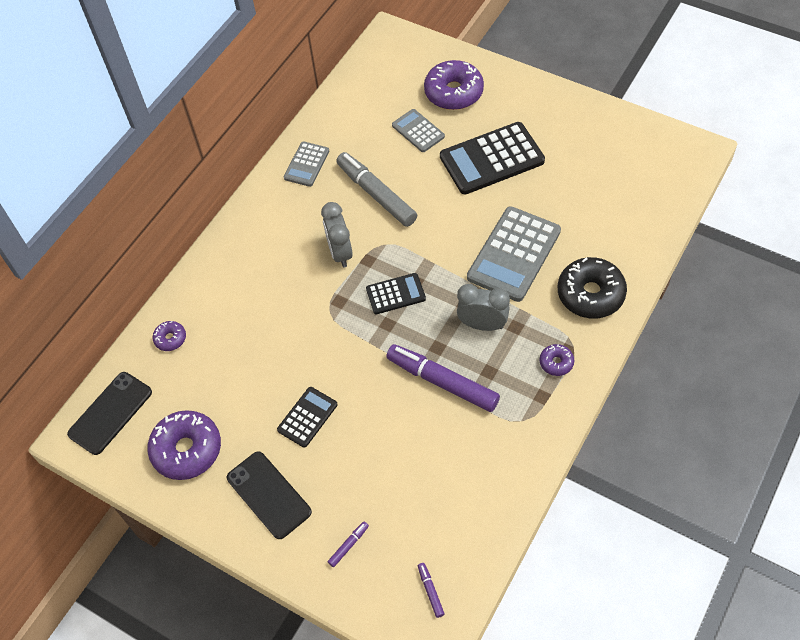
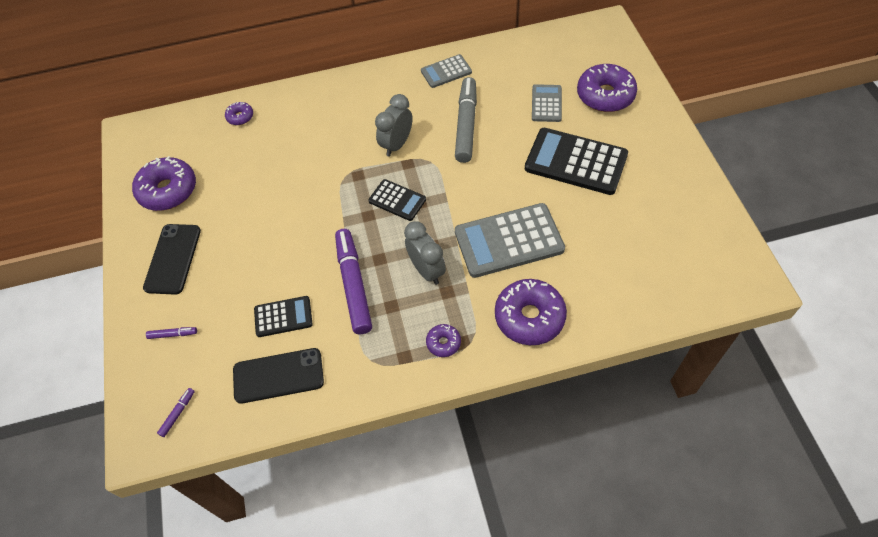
camera: 45 degrees right, 0 degrees up
black phone [67,372,152,455] -> black phone moved to [233,348,324,404]
black calculator [277,387,338,448] -> black calculator moved to [254,296,313,337]
black donut [558,257,627,319] -> purple donut [495,279,567,345]

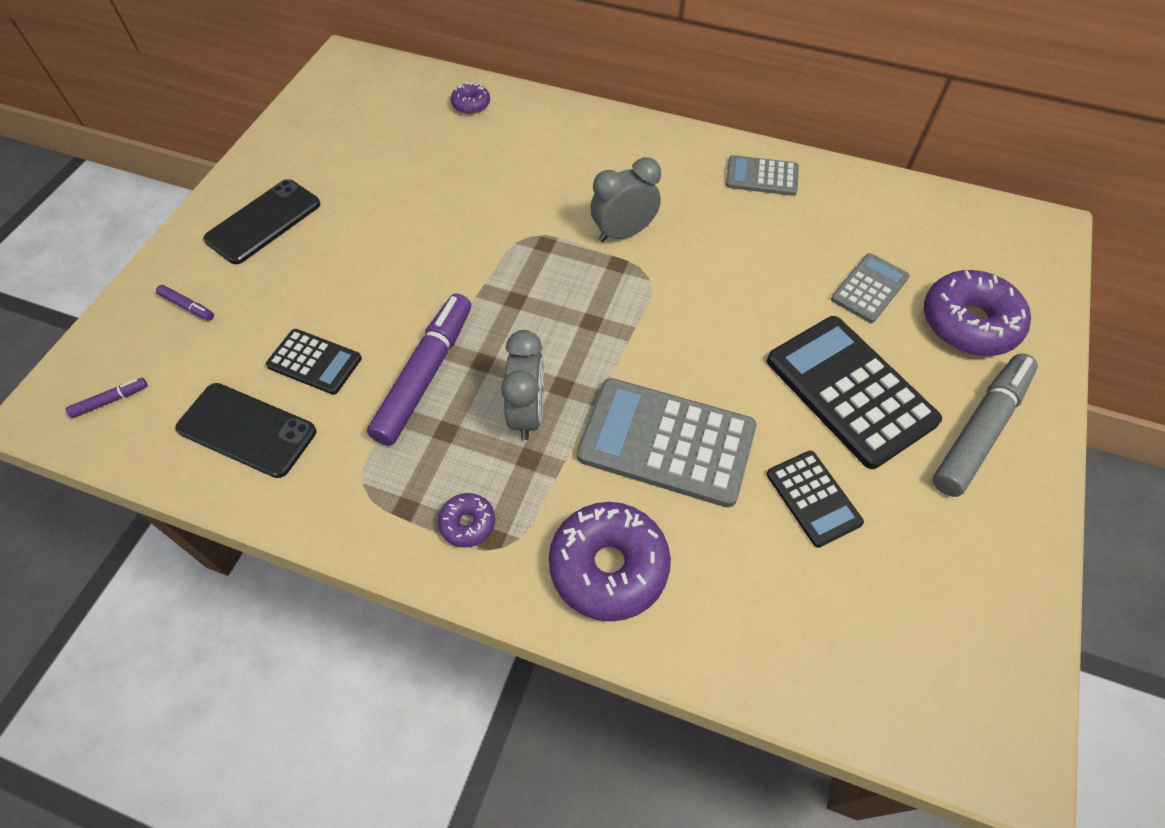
camera: 30 degrees right, 0 degrees up
purple donut [132,156,196,211] -> none
black calculator [368,179,426,221] -> black calculator moved to [767,451,864,548]
grey marker [455,77,477,163] -> grey marker moved to [932,353,1038,497]

